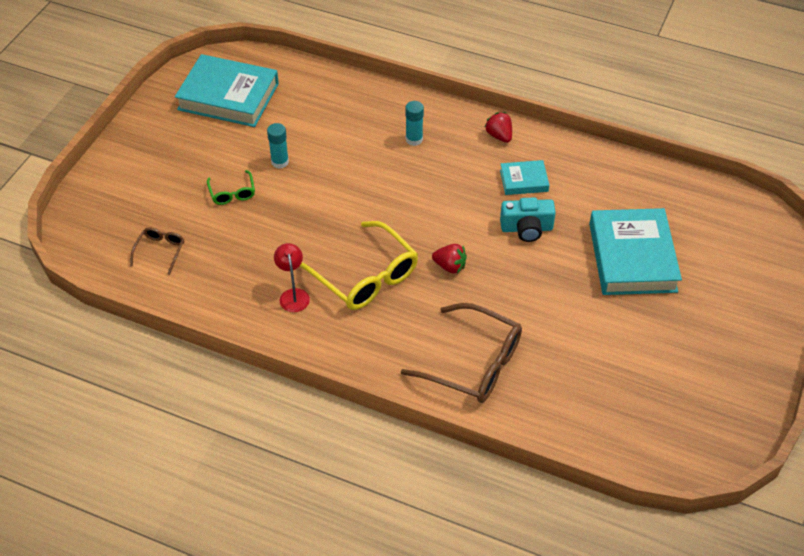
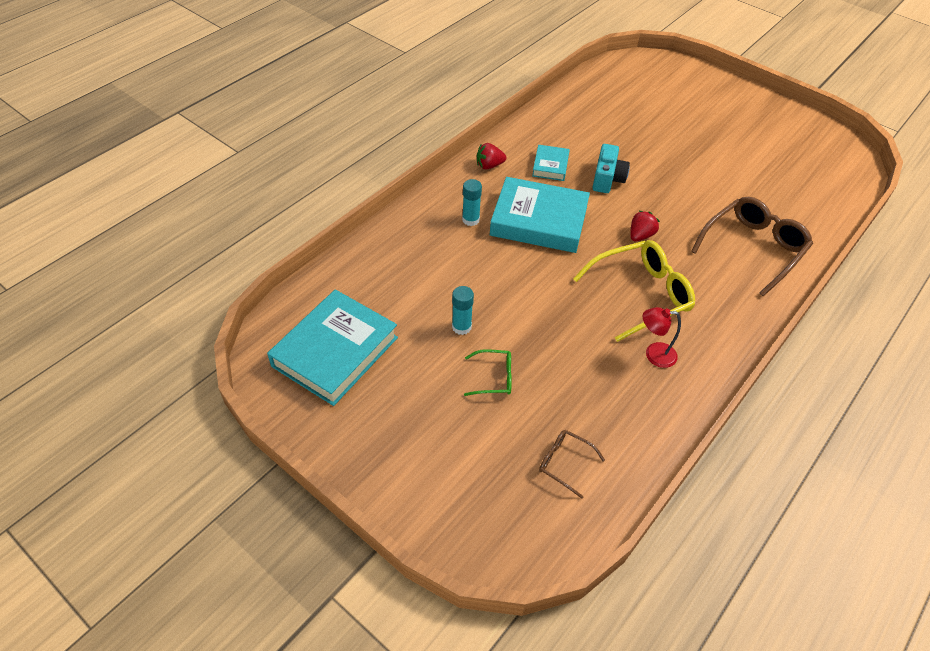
camera: 75 degrees left, 0 degrees up
turquoise book [589,208,682,295] -> turquoise book moved to [490,177,590,253]

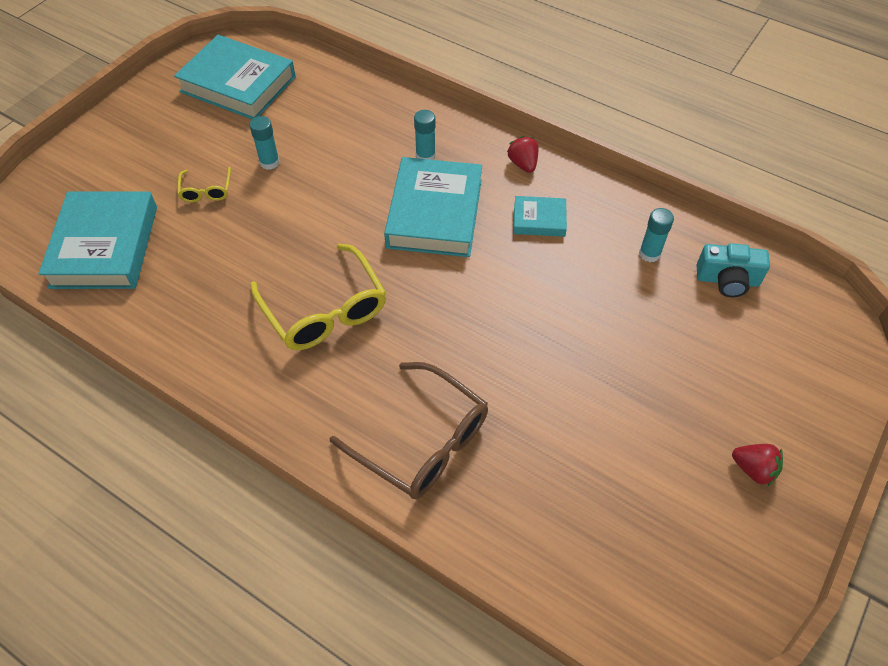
camera: 85 degrees right, 5 degrees up
green glasses [464,349,512,396] -> yellow glasses [177,167,231,202]
brown glasses [539,430,605,499] -> turquoise book [38,191,157,289]
turquoise camera [592,144,630,193] -> turquoise camera moved to [696,243,770,297]
red strawberry [630,211,660,242] -> red strawberry moved to [732,444,783,487]
red lamp [643,307,681,368] -> none
none -> turquoise glue stick [639,208,674,262]

